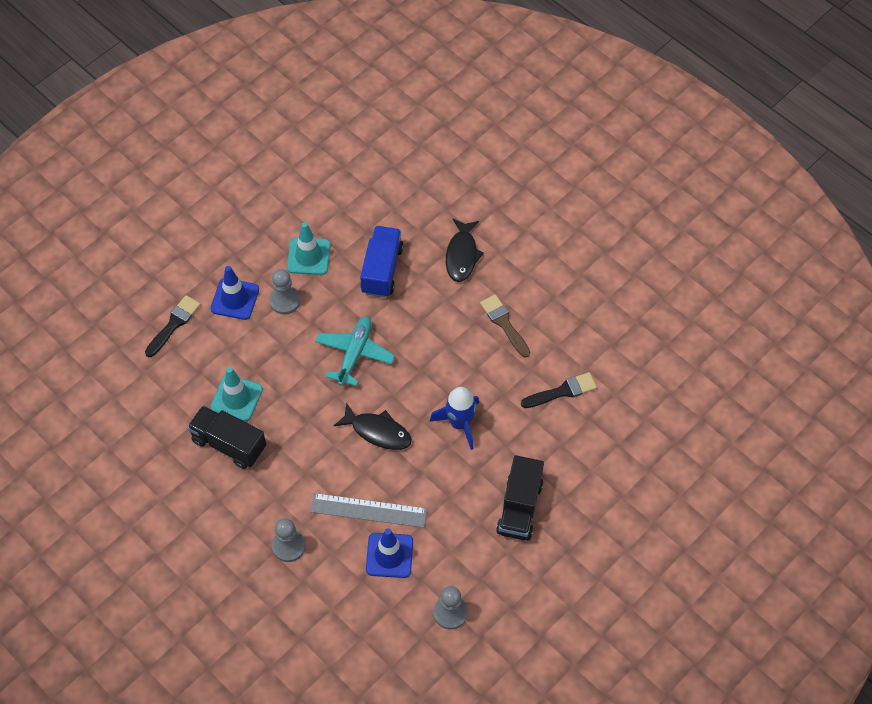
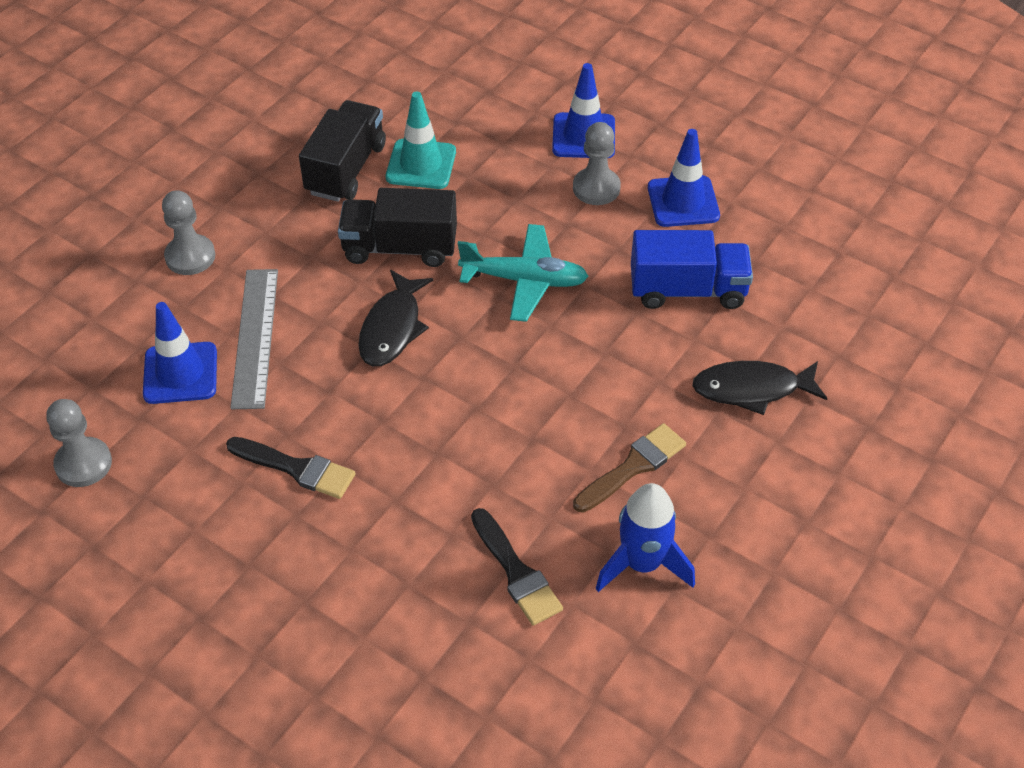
camera: 80 degrees right, 10 degrees down
black brush [145,295,201,357] -> black brush moved to [226,437,355,499]
turquoise traffic cone [287,222,331,275] -> blue traffic cone [648,129,720,227]
blue rocket [430,387,479,450] -> blue rocket moved to [595,483,695,592]
black truck [496,455,544,540] -> black truck moved to [338,188,457,267]

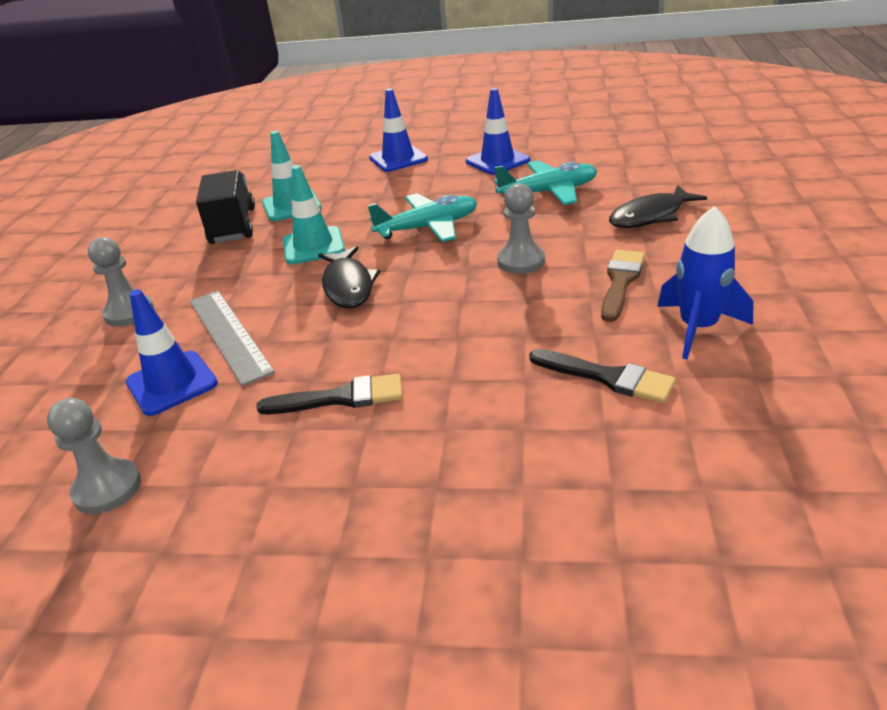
camera: 25 degrees left, 15 degrees down
black truck [338,188,457,267] -> turquoise traffic cone [283,165,345,264]
grey pawn [573,122,621,205] -> grey pawn moved to [497,183,545,274]
blue truck [631,230,753,309] -> turquoise plane [494,160,597,205]

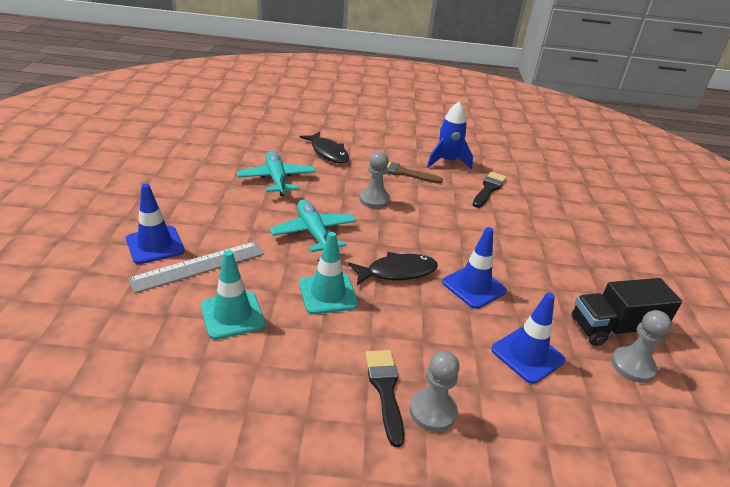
camera: 100 degrees left, 0 degrees up
grey ruler [190,291,275,386] -> grey ruler moved to [128,241,264,293]
black truck [196,170,255,244] -> black truck moved to [571,278,682,346]
black brush [256,373,403,414] -> black brush moved to [365,350,404,447]
blue traffic cone [466,88,530,175] -> blue traffic cone moved to [442,227,507,309]

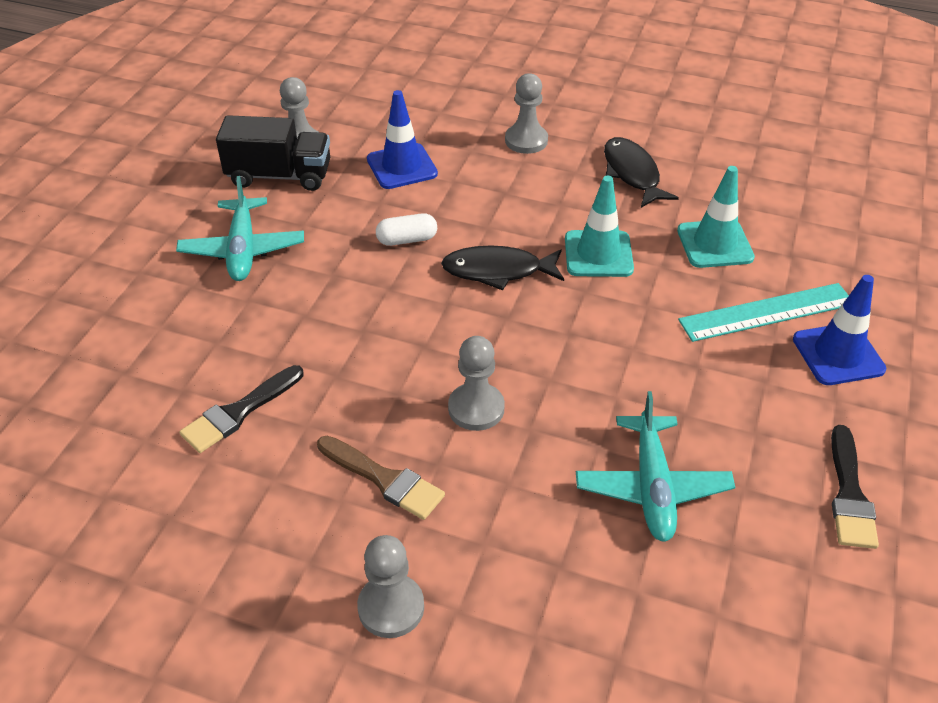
camera: 160 degrees left, 10 degrees up
grey ruler [128,241,264,293] -> turquoise ruler [678,283,849,342]
turquoise plane [270,200,357,252] -> turquoise plane moved to [176,176,304,281]
black fish [299,132,349,164] -> black fish moved to [604,137,679,208]
black brush [365,350,404,447] -> black brush moved to [831,425,879,549]
blue rocket [427,102,473,170] -> none
blue traffic cone [442,227,507,309] -> white capsule [376,213,437,246]
none -> grey pawn [357,535,424,638]

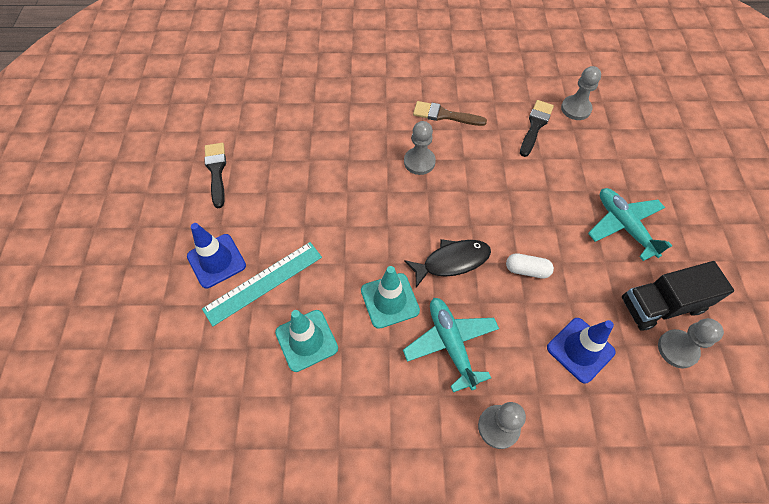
camera: 160 degrees right, 15 degrees up
grey pawn [357,535,424,638] -> grey pawn moved to [561,66,601,120]
white capsule [376,213,437,246] -> white capsule turned 45 degrees clockwise [506,253,554,279]
turquoise plane [576,391,735,542] -> turquoise plane moved to [403,298,499,392]
black fish [604,137,679,208] -> none

